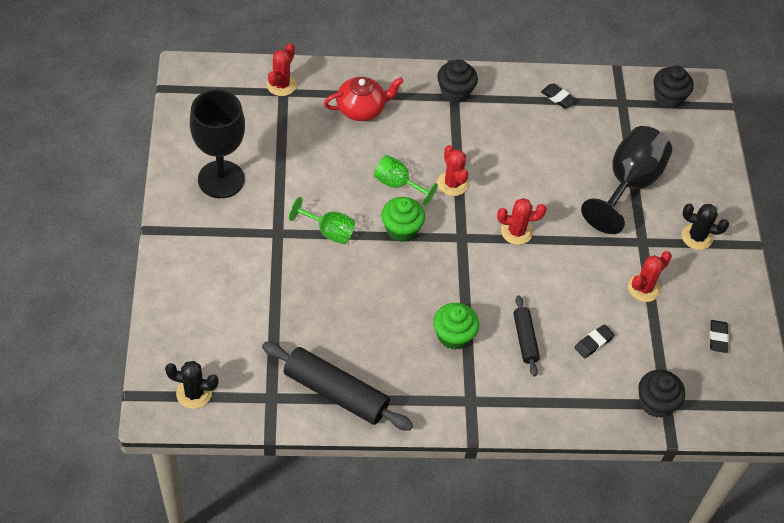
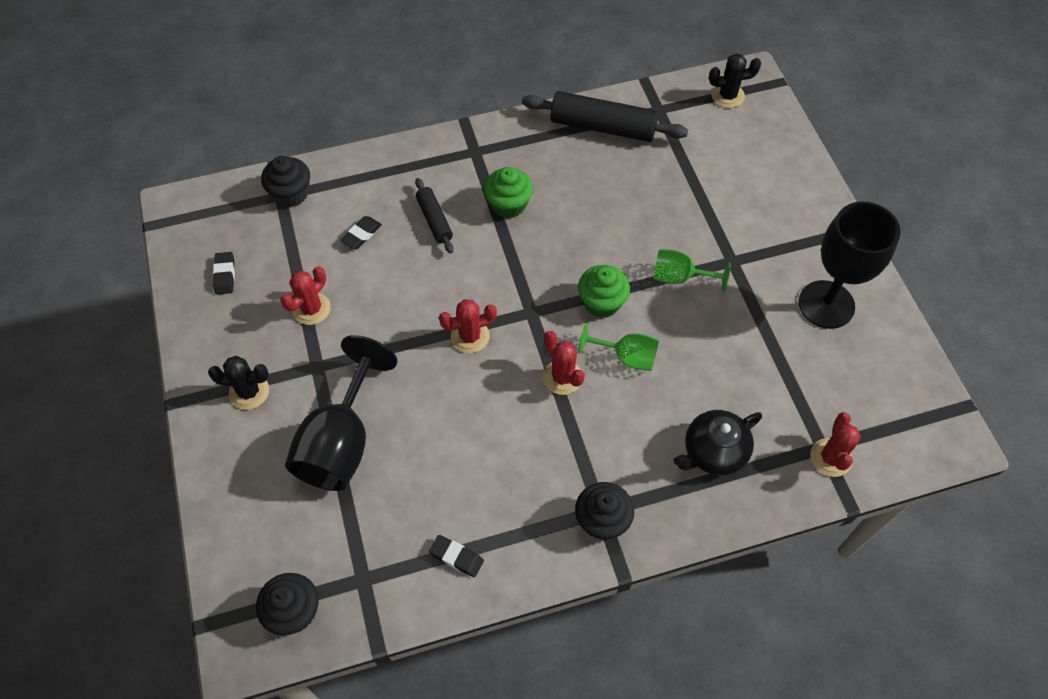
camera: 170 degrees right, 5 degrees up
red teapot [324,77,404,121] -> black teapot [673,410,762,475]

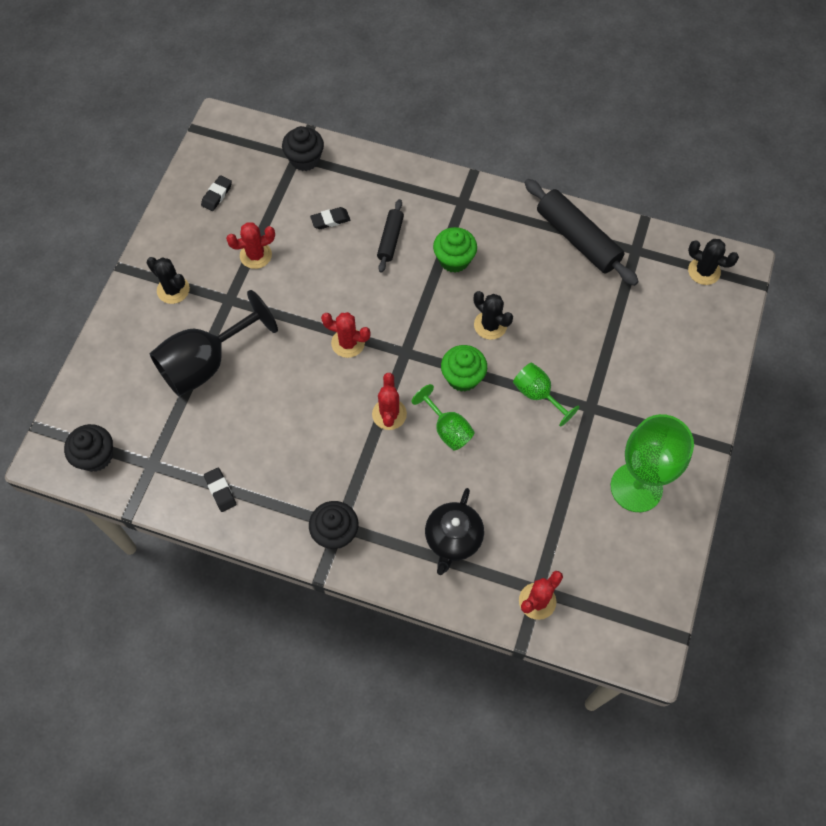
camera: 35 degrees right, 5 degrees up
black teapot [673,410,762,475] -> black teapot turned 75 degrees counterclockwise [425,488,484,575]
black goblet [799,201,901,329] -> green goblet [611,414,694,512]
none -> black cactus [473,291,513,340]

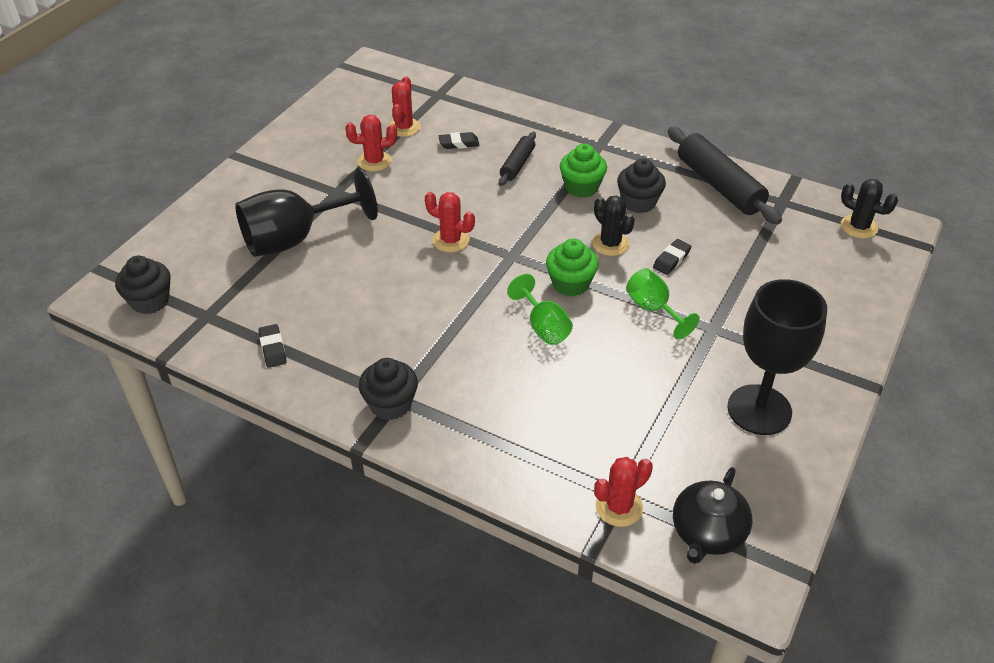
camera: 10 degrees right, 20 degrees down
black cactus [147,257,190,304] -> none
black eraser [201,175,232,211] -> black eraser moved to [653,239,692,275]
black cupcake [282,126,324,171] -> black cupcake moved to [617,158,666,213]
red cactus [372,373,407,430] -> red cactus moved to [388,76,420,137]
black teapot [425,488,484,575] -> black teapot moved to [673,467,752,564]
green goblet [611,414,694,512] -> black goblet [727,279,827,435]

